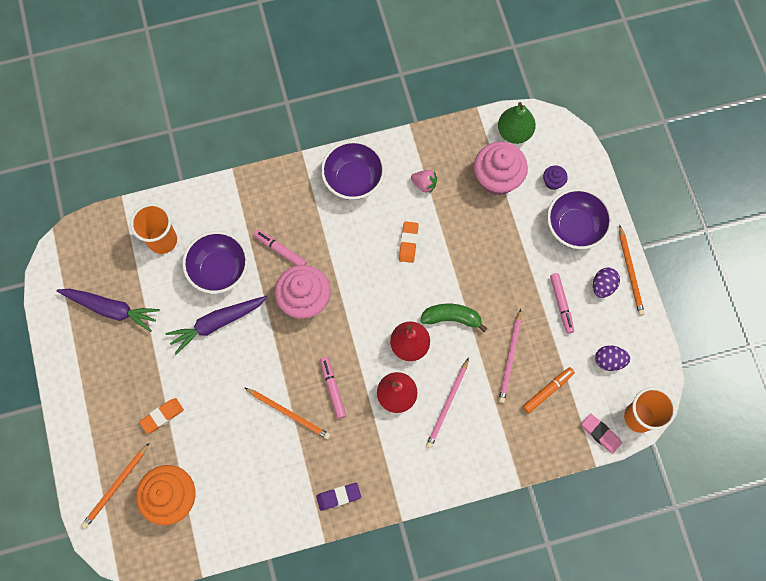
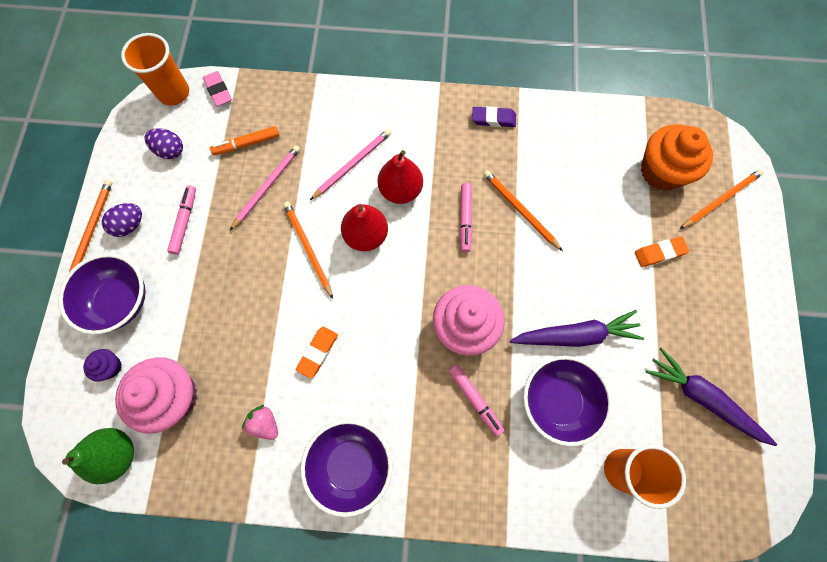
camera: 160 degrees left, 0 degrees up
green banana [420,304,488,332] -> orange pencil [283,202,333,299]

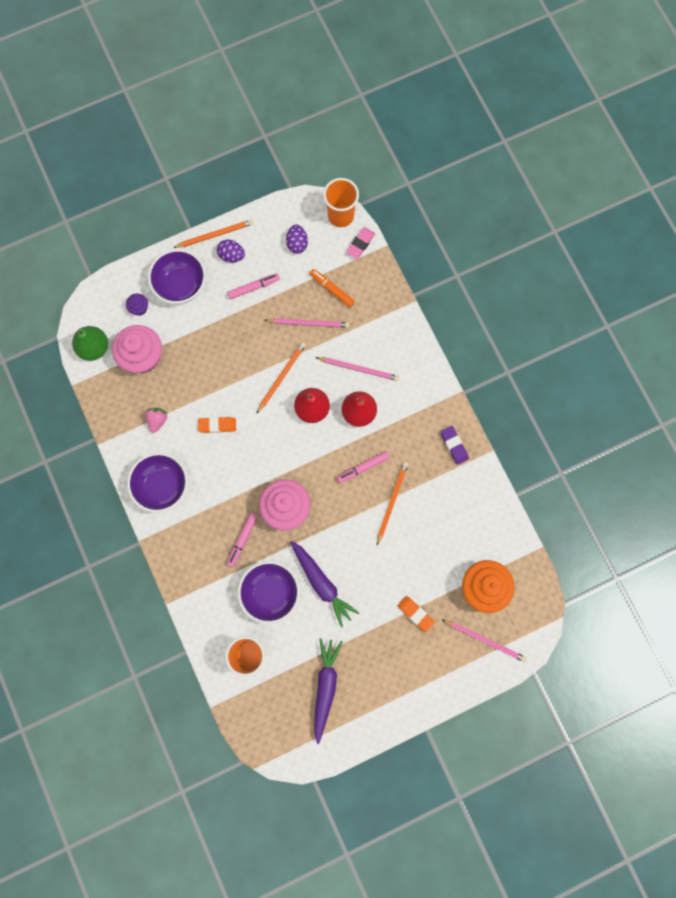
camera: 60 degrees right, 5 degrees up
orange pencil [680,169,763,229] -> pink pencil [442,619,526,662]

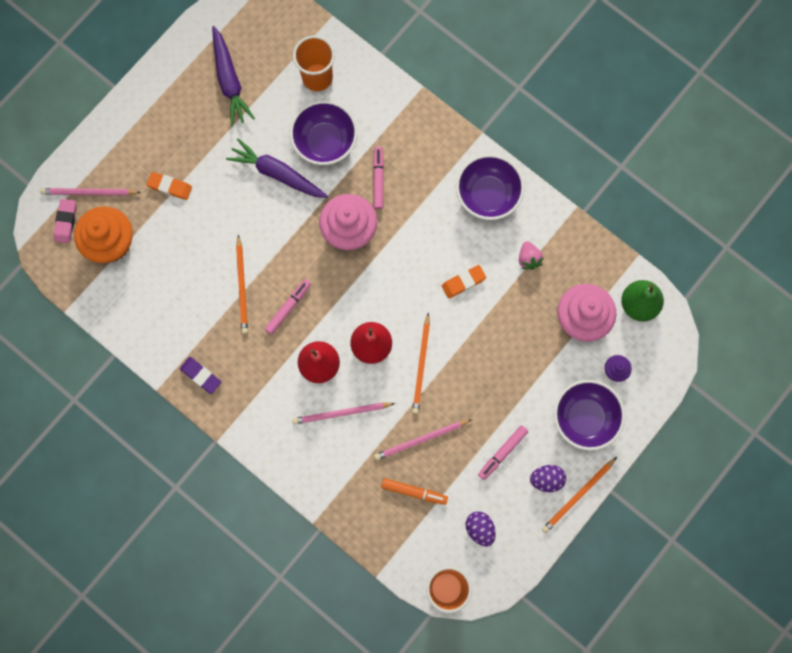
camera: 155 degrees right, 0 degrees up
pink eraser [346,227,375,259] -> pink eraser moved to [53,199,77,243]

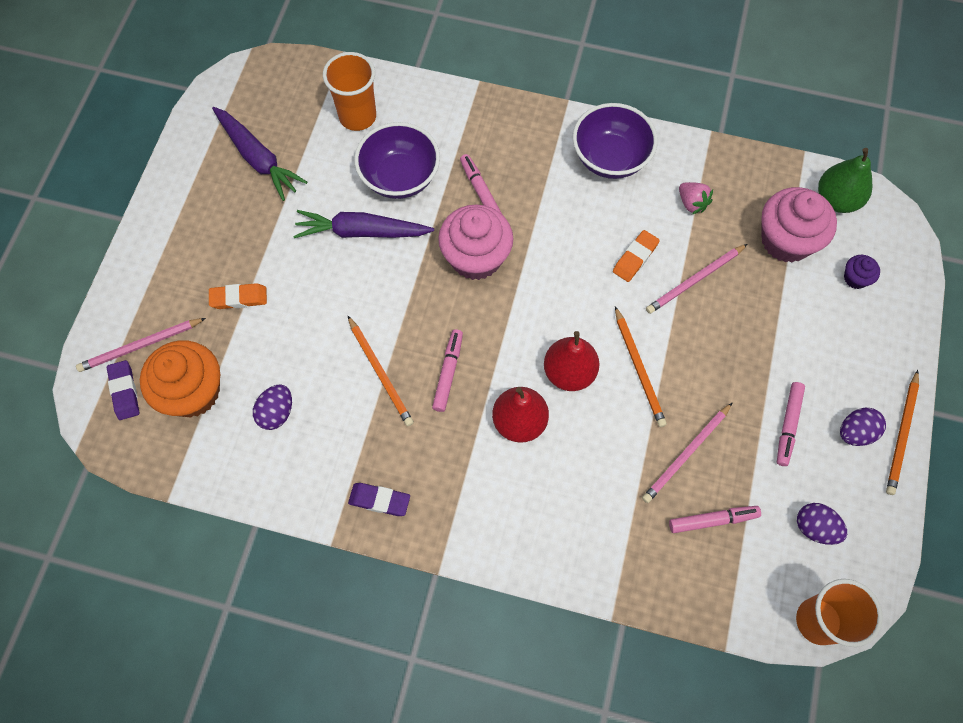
camera: 25 degrees left, 10 degrees down
pink eraser [53,199,77,243] -> purple eraser [107,360,139,420]
pink pencil [292,402,395,425] -> pink pencil moved to [646,244,747,314]
orange marker [381,478,448,505] -> pink marker [669,506,761,533]
purple bowl [554,380,625,451] -> none
none -> purple egg [253,385,292,430]

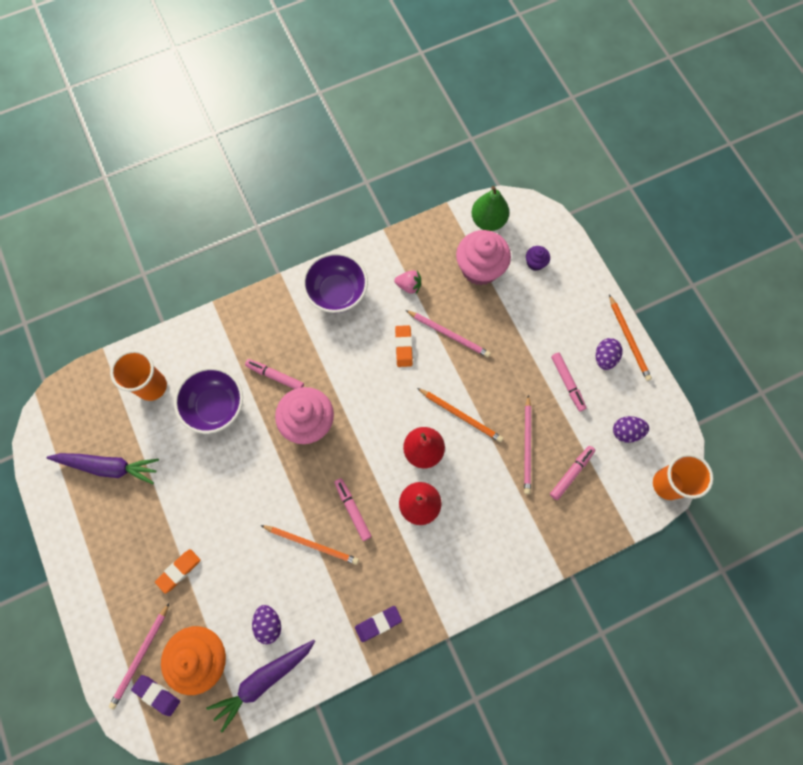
camera: 40 degrees left, 5 degrees up
purple carrot [293,210,434,238] -> purple carrot moved to [206,640,315,732]
pink pencil [646,244,747,314] -> pink pencil turned 75 degrees counterclockwise [405,310,491,357]

